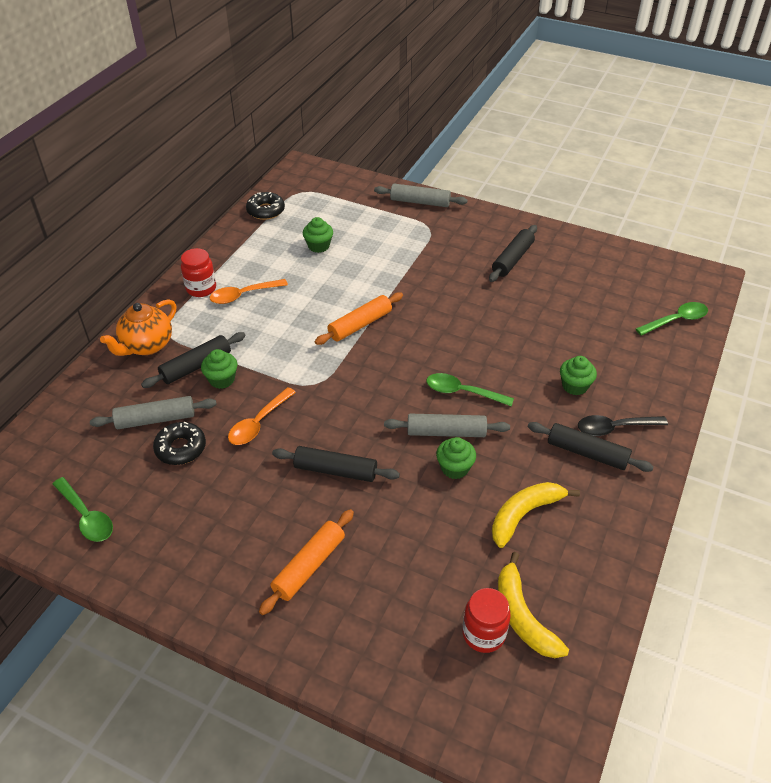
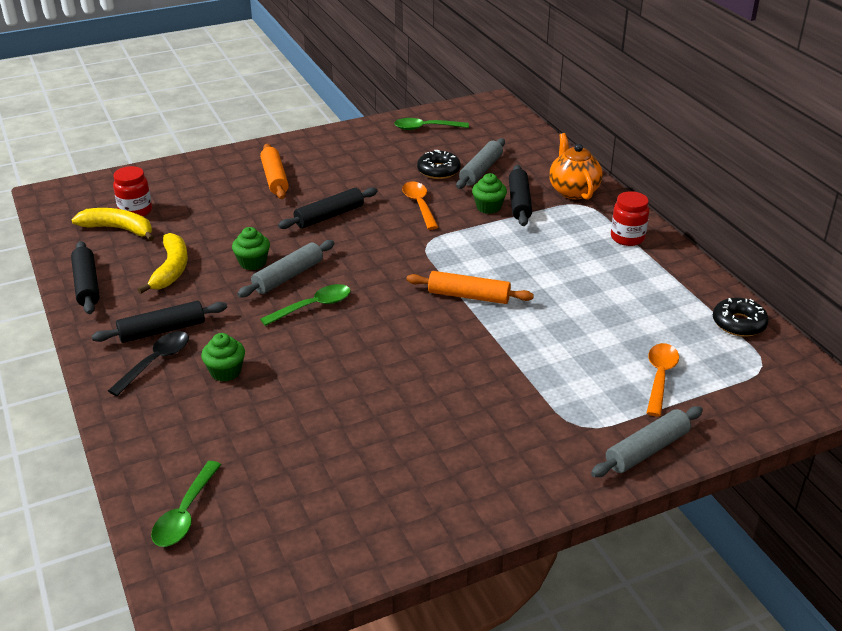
camera: 130 degrees right, 10 degrees down
orange spoon [210,279,288,304] -> orange spoon moved to [647,343,679,416]
green cupcake [303,217,333,253] -> none
orange rolling pin [315,292,403,345] -> orange rolling pin turned 75 degrees counterclockwise [406,271,534,304]
black rolling pin [489,225,537,282] -> black rolling pin moved to [71,241,100,314]

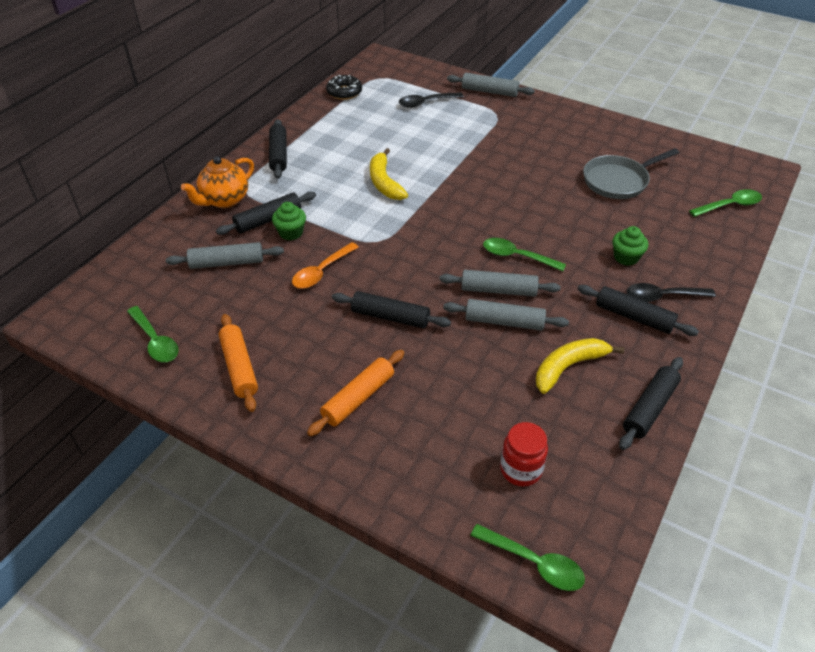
camera: 125 degrees left, 10 degrees up
yellow banana [72,208,154,241] -> yellow banana moved to [370,148,408,200]
green cupcake [232,227,270,270] -> grey rolling pin [443,299,569,330]
orange rolling pin [406,271,534,304] -> orange rolling pin moved to [219,314,258,412]
black donut [417,150,461,179] -> none
red jar [611,191,649,246] -> black rolling pin [269,119,287,179]
orange spoon [647,343,679,416] -> black spoon [399,92,464,108]
none -> green spoon [470,524,585,591]
none -> grey pan [583,148,679,199]

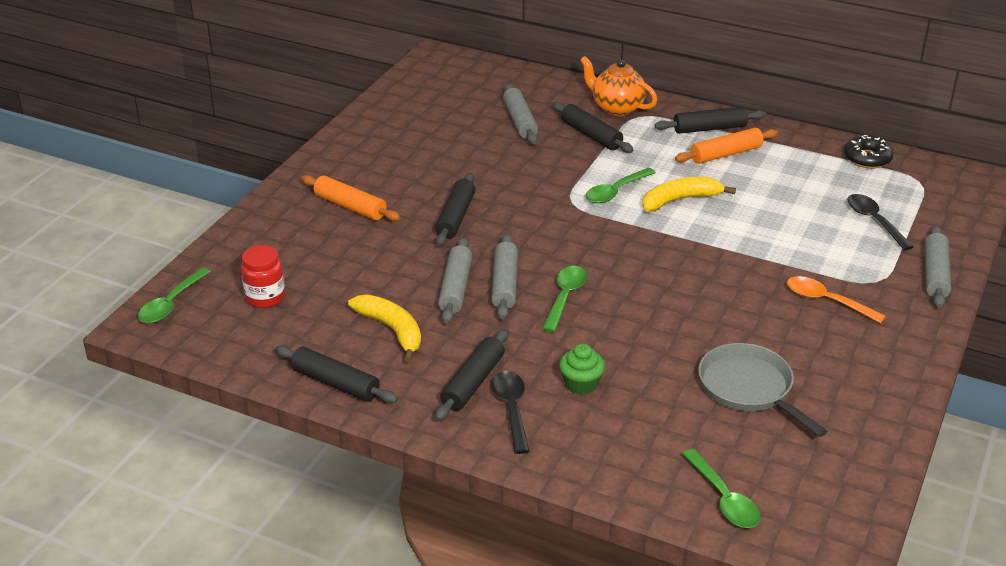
camera: 85 degrees right, 10 degrees down
green spoon [127,306,179,362] -> green spoon moved to [585,168,656,203]
orange rolling pin [219,314,258,412] -> orange rolling pin moved to [675,128,778,164]
green cupcake [272,202,306,240] -> none
orange spoon [292,242,359,289] -> orange spoon moved to [787,276,886,323]

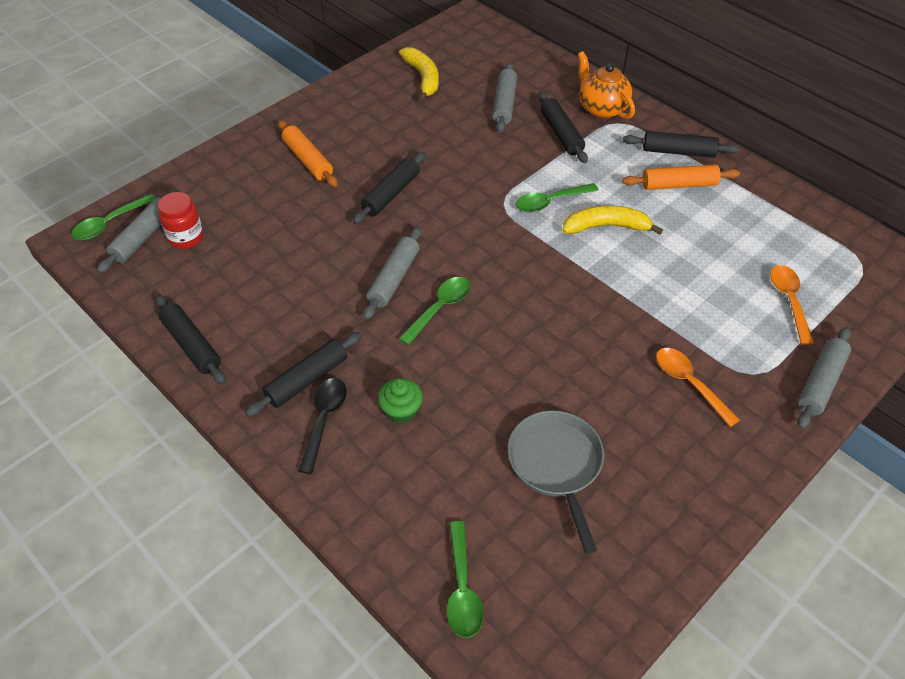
camera: 20 degrees right, 15 degrees up
yellow banana [348,294,421,362] -> yellow banana moved to [399,47,439,102]
grey rolling pin [438,238,472,324] -> grey rolling pin moved to [97,189,180,273]
black donut [844,135,894,169] -> none
black spoon [847,194,914,250] -> orange spoon [770,265,814,345]

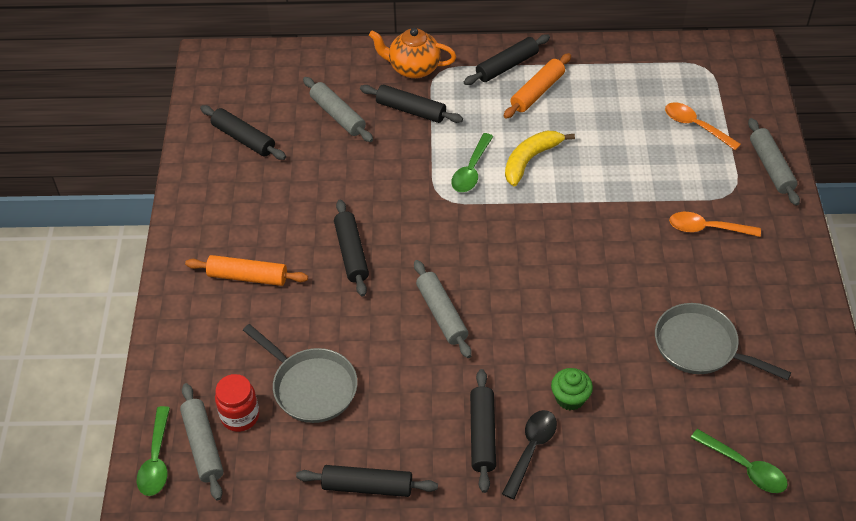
camera: 45 degrees left, 0 degrees up
black spoon [298,378,347,474] -> black spoon turned 60 degrees clockwise [502,410,557,499]
yellow banana [399,47,439,102] -> black rolling pin [200,105,286,160]
green spoon [399,277,470,345] -> none
none -> grey pan [243,324,358,423]

